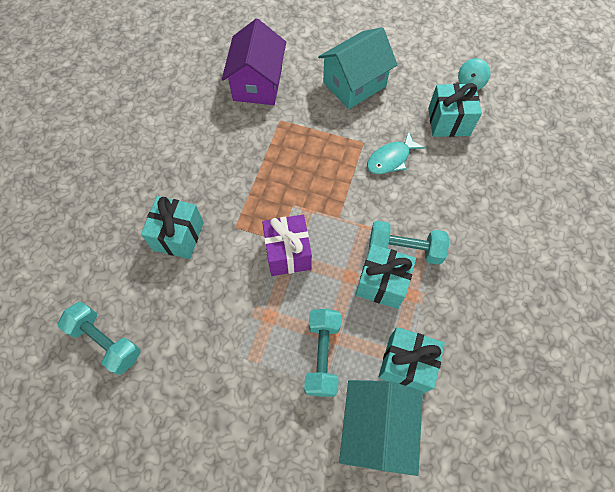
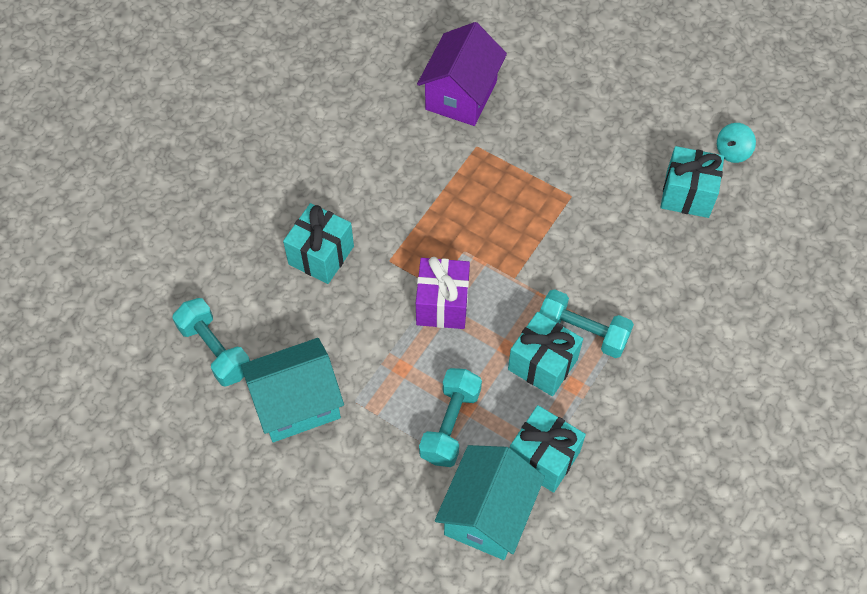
camera: 15 degrees right, 5 degrees down
turquoise house [318,27,397,109] -> turquoise house moved to [241,338,344,442]
turquoise fish [367,131,425,174] -> none

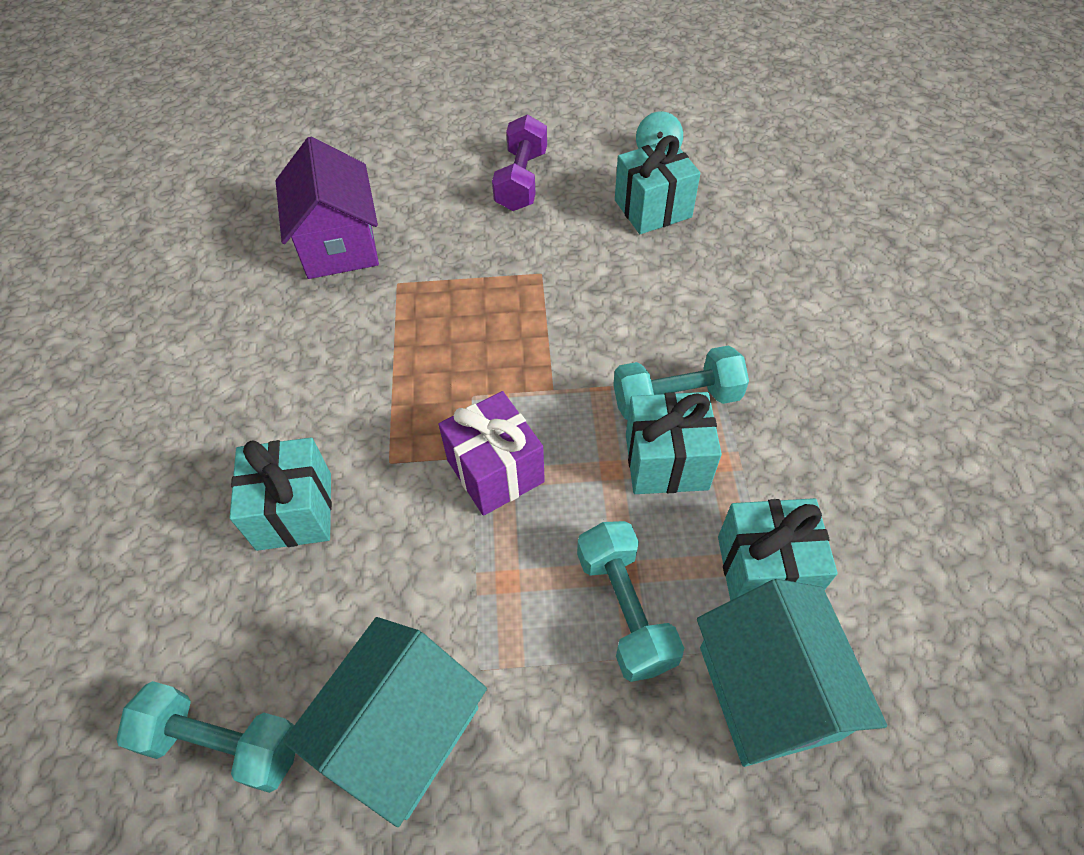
camera: 35 degrees left, 5 degrees down
none -> purple dumbbell [492,114,547,211]

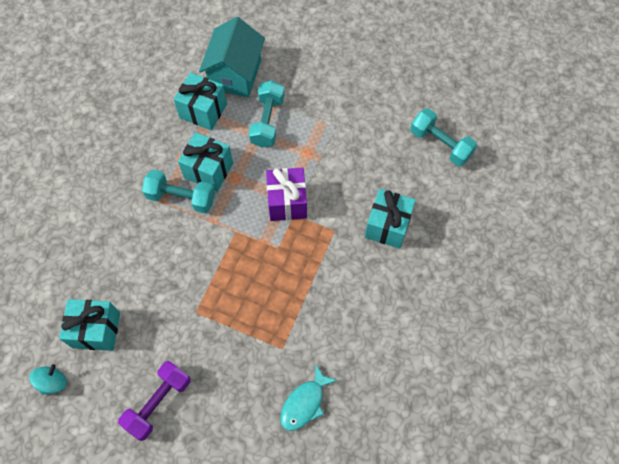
camera: 155 degrees left, 10 degrees up
purple house [276,137,379,279] -> turquoise fish [280,365,338,431]
turquoise house [283,617,487,827] -> none

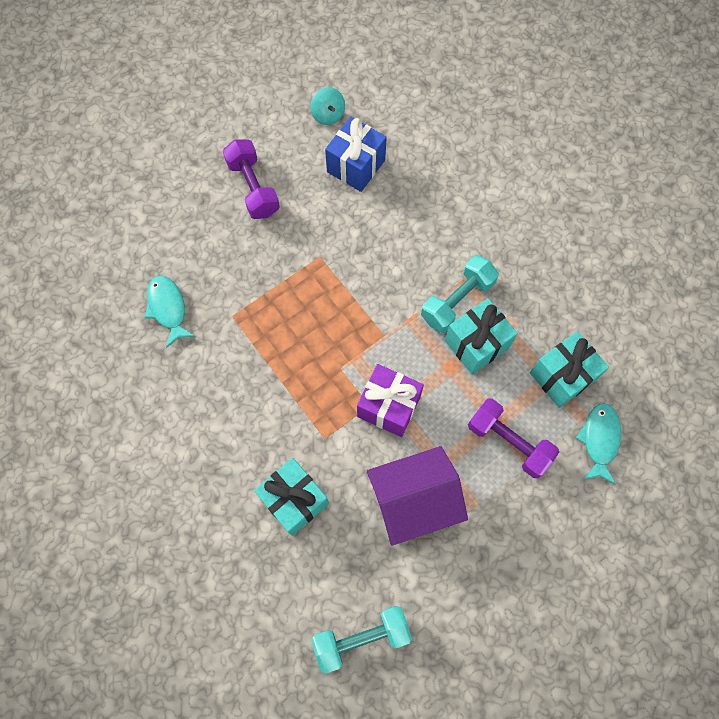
camera: 120 degrees right, 5 degrees up
turquoise gift [59,299,120,351] -> blue gift [325,117,387,192]
turquoise house [199,17,265,97] -> turquoise fish [576,403,621,485]
turquoise dumbbell [248,81,284,147] -> purple dumbbell [468,398,559,478]
none -> purple house [367,446,468,546]

